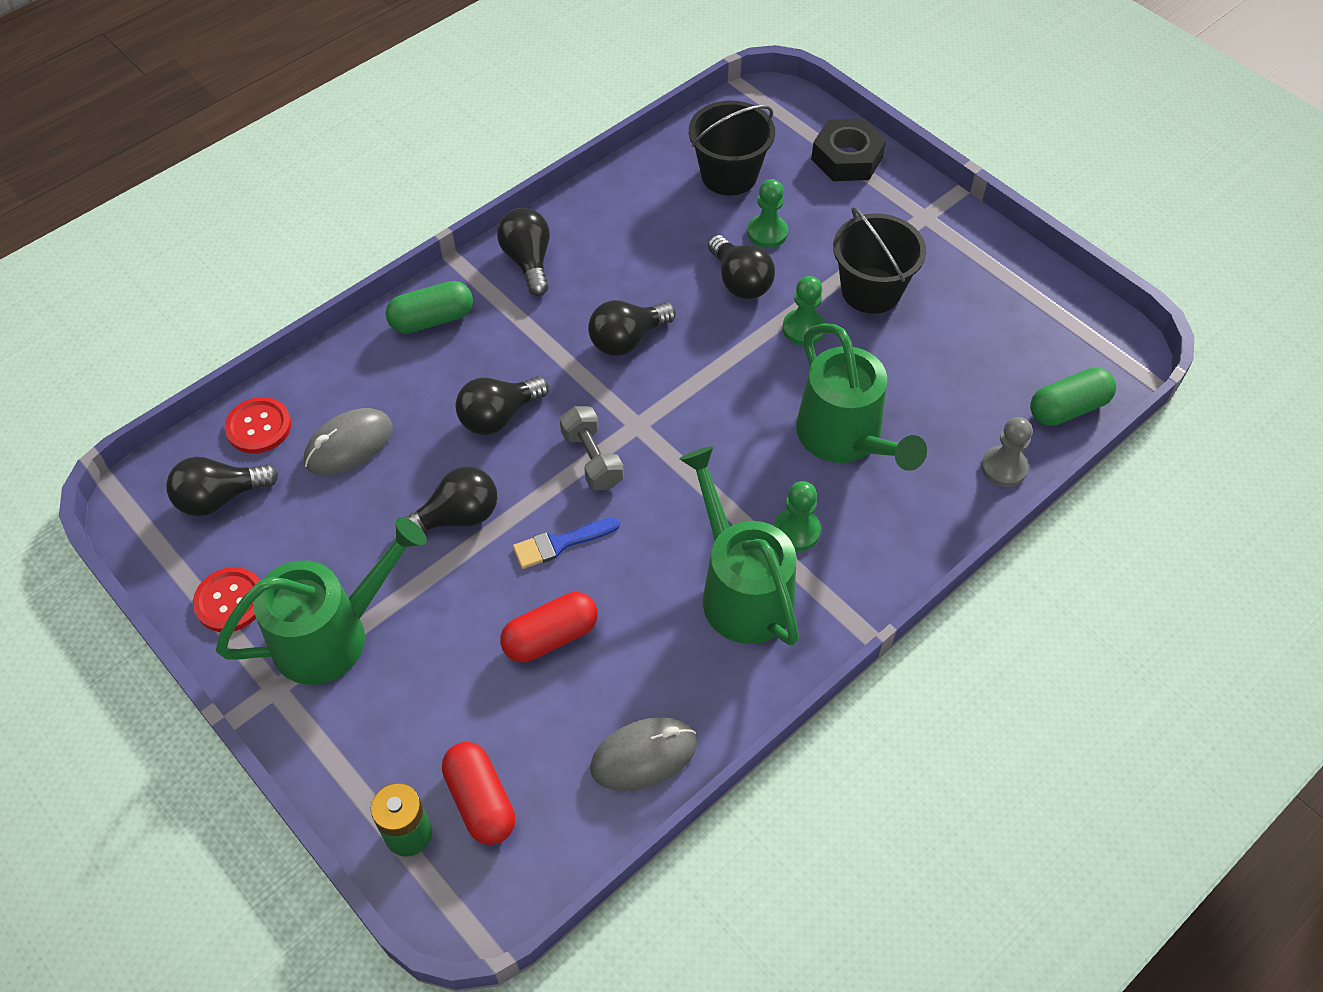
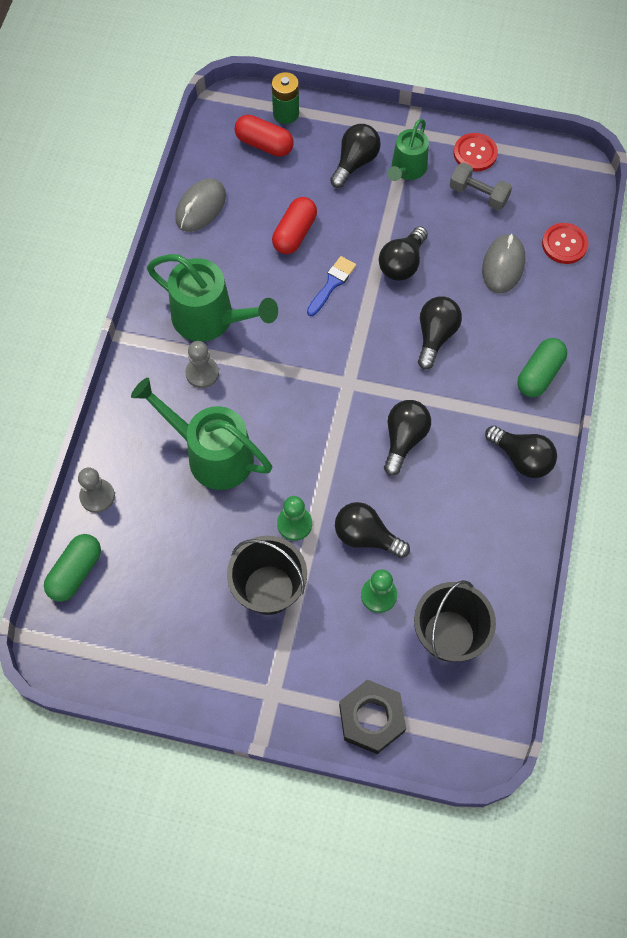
camera: 145 degrees right, 10 degrees up
black light bulb [166,457,278,516] -> black light bulb moved to [330,124,381,188]
green watering can [216,517,427,685] -> green watering can [388,119,429,181], size x0.62
grey dumbbell [560,406,624,490] -> grey dumbbell moved to [450,163,512,210]
green pawn [774,481,821,551] -> grey pawn [185,341,219,388]

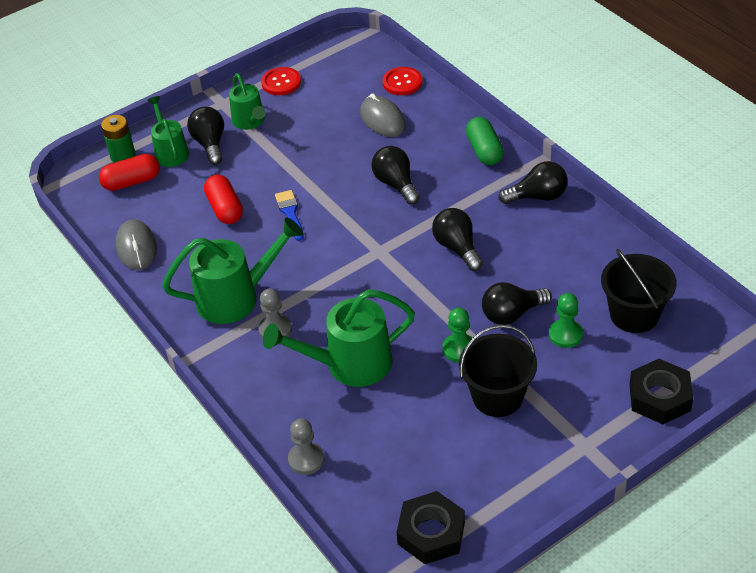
camera: 45 degrees left, 20 degrees down
green capsule [44,534,101,602] -> none
black light bulb [379,226,428,280] -> none
grey dumbbell [450,163,512,210] -> none
none -> green watering can [147,96,189,167]
none -> black nut [397,491,465,564]

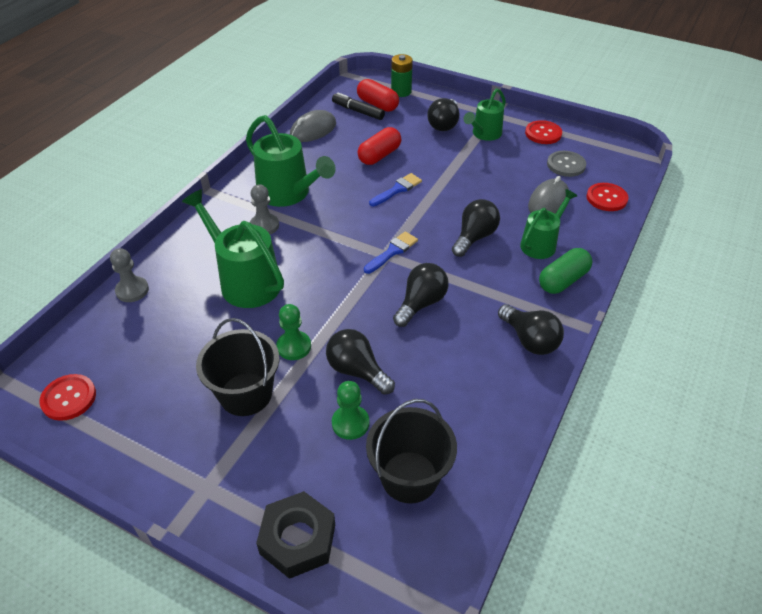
camera: 60 degrees right, 0 degrees up
green watering can [147,96,189,167] -> green watering can moved to [520,189,577,259]
black light bulb [187,107,224,165] -> black light bulb turned 150 degrees clockwise [427,98,459,131]
black nut [397,491,465,564] -> red button [39,374,96,421]
none -> black marker [332,92,385,120]
none -> blue brush [364,231,418,274]
none -> grey button [547,151,586,177]

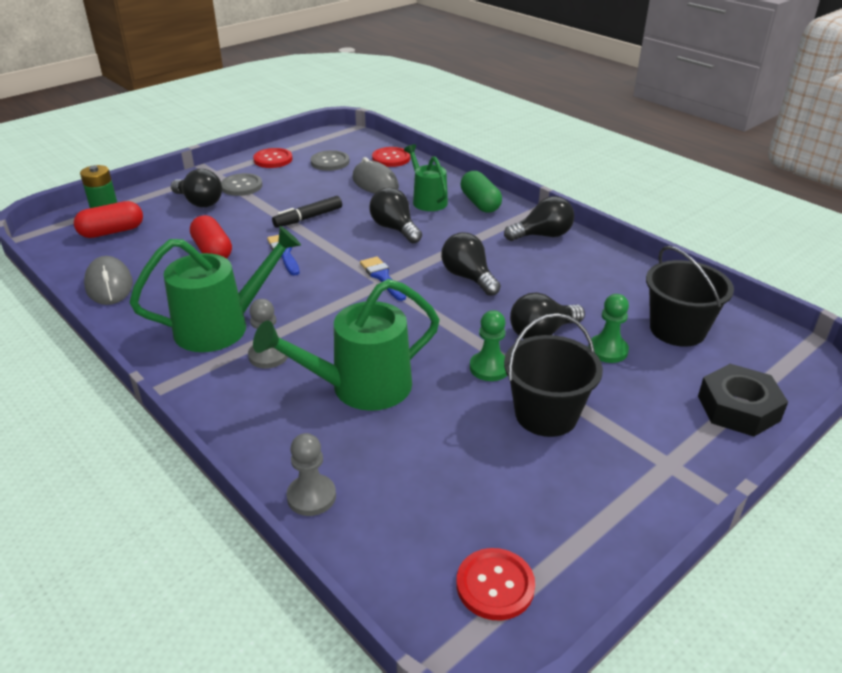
camera: 70 degrees left, 10 degrees down
black marker [332,92,385,120] -> black marker moved to [272,196,342,228]
green watering can [463,88,506,141] -> grey button [221,173,263,196]

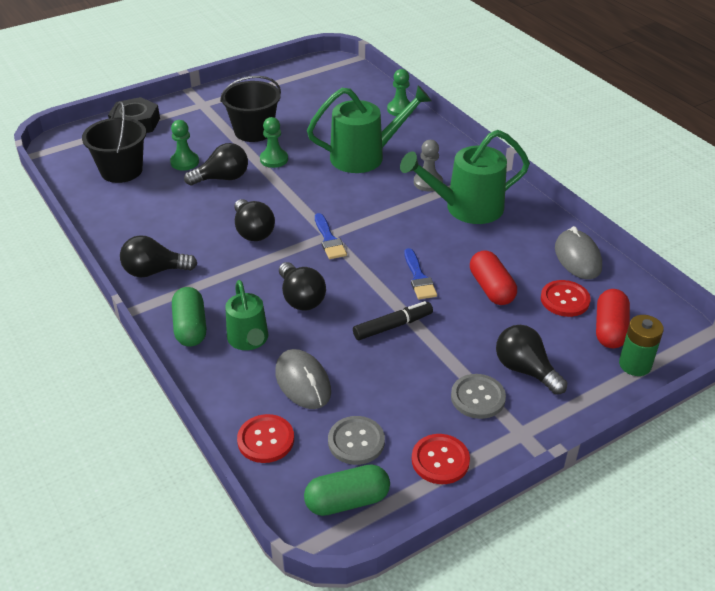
camera: 170 degrees left, 5 degrees up
red capsule [74,201,143,238] -> red capsule turned 60 degrees counterclockwise [596,289,630,348]
grey pawn [286,433,336,516] -> green pawn [387,69,410,116]
red button [456,548,535,620] -> red button moved to [541,280,591,317]
none -> green capsule [304,464,390,516]

